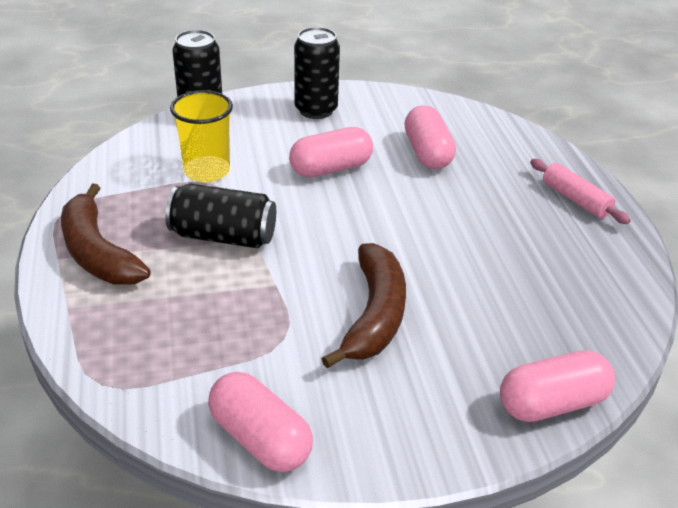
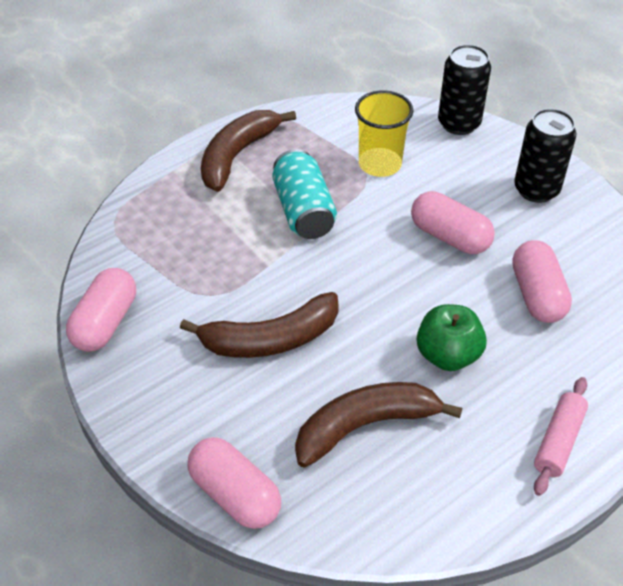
camera: 65 degrees right, 10 degrees up
black can [165,183,276,248] -> turquoise can [272,149,337,239]
pink capsule [404,105,456,169] -> pink capsule turned 60 degrees counterclockwise [512,240,572,323]
none -> brown banana [295,382,462,468]
none -> green apple [417,304,487,371]

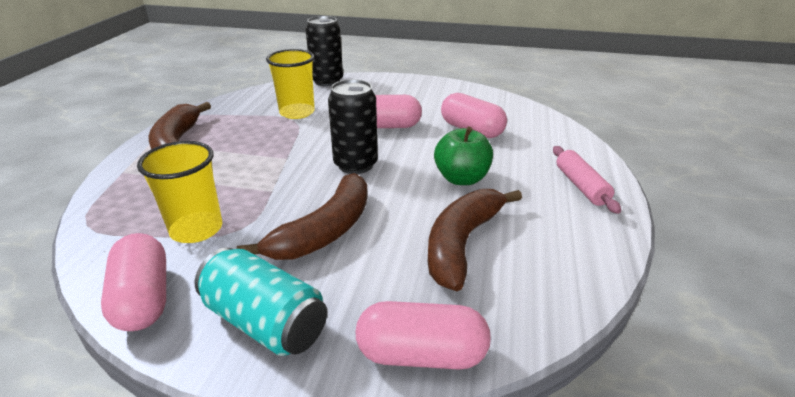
camera: 40 degrees left, 15 degrees down
turquoise can [272,149,337,239] -> turquoise can moved to [194,248,327,356]
black can [514,108,576,203] -> black can moved to [328,79,378,174]
none -> yellow cup [137,141,222,243]

